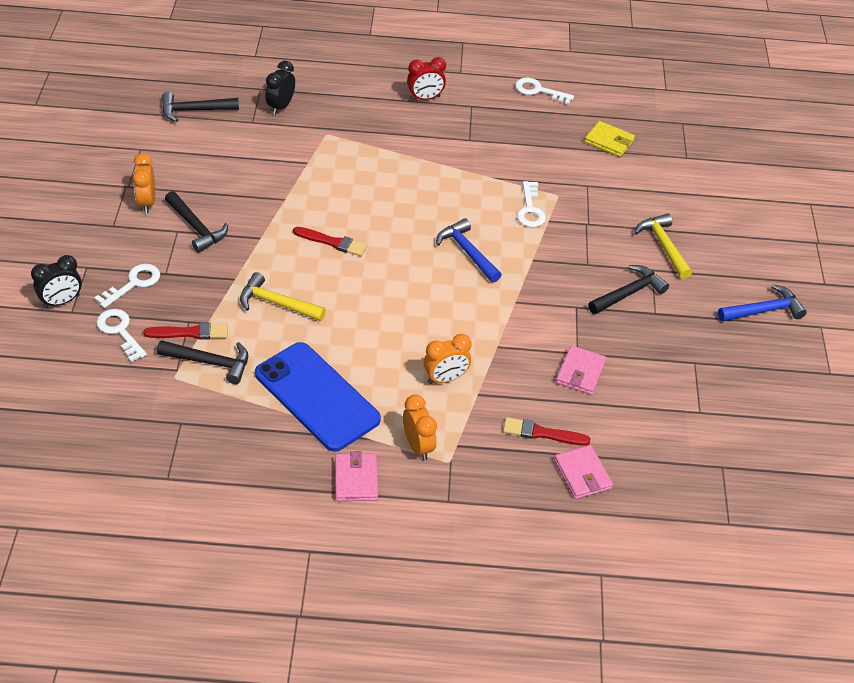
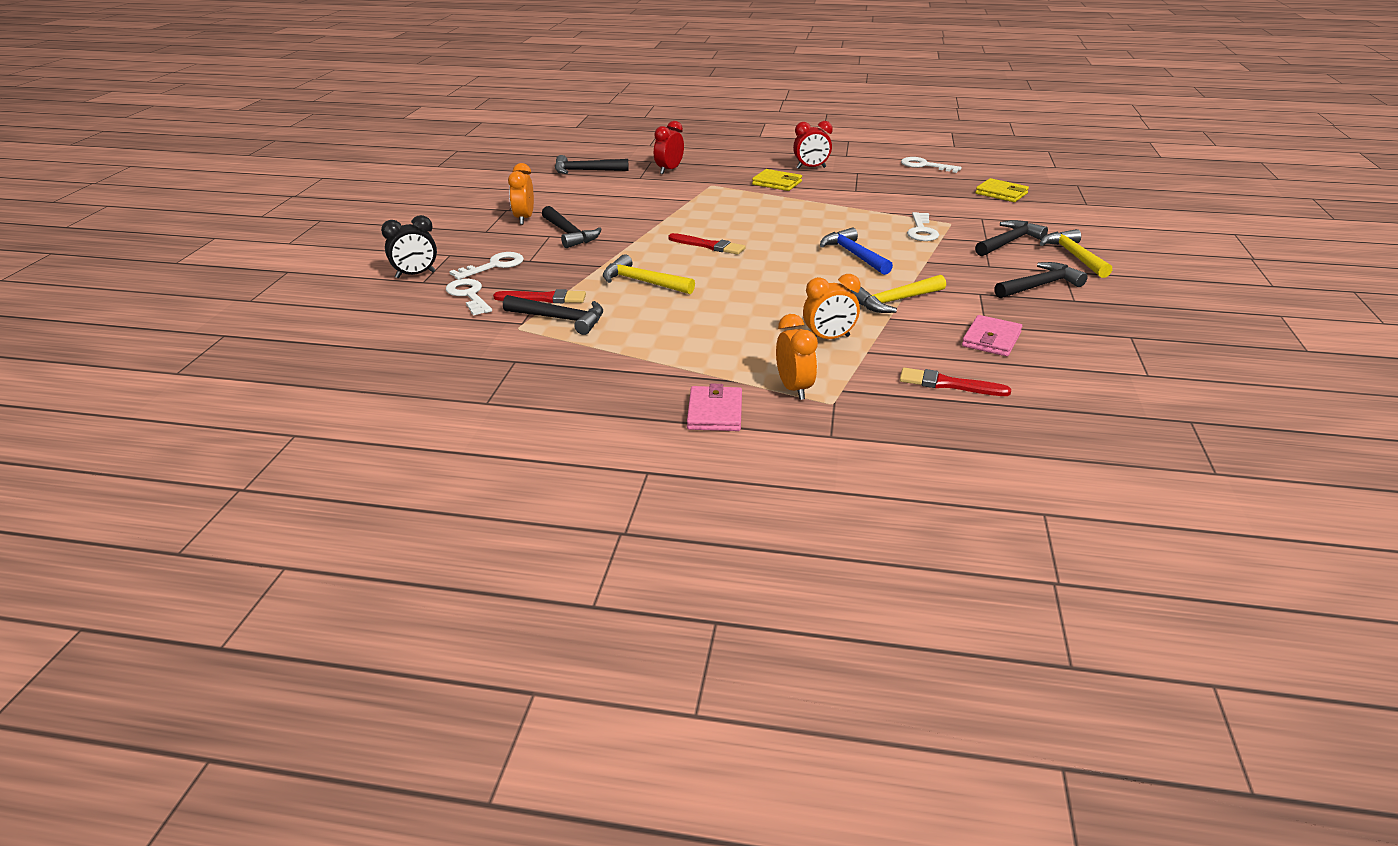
camera: 10 degrees right, 15 degrees down
blue phone [255,342,381,452] -> none
black clock [266,60,295,115] -> red clock [654,121,684,174]
pink wallet [554,445,613,499] -> none
blue hammer [718,284,807,322] -> none
none -> yellow wallet [752,169,802,191]
none -> yellow hammer [851,275,946,313]
none -> black hammer [975,220,1048,256]

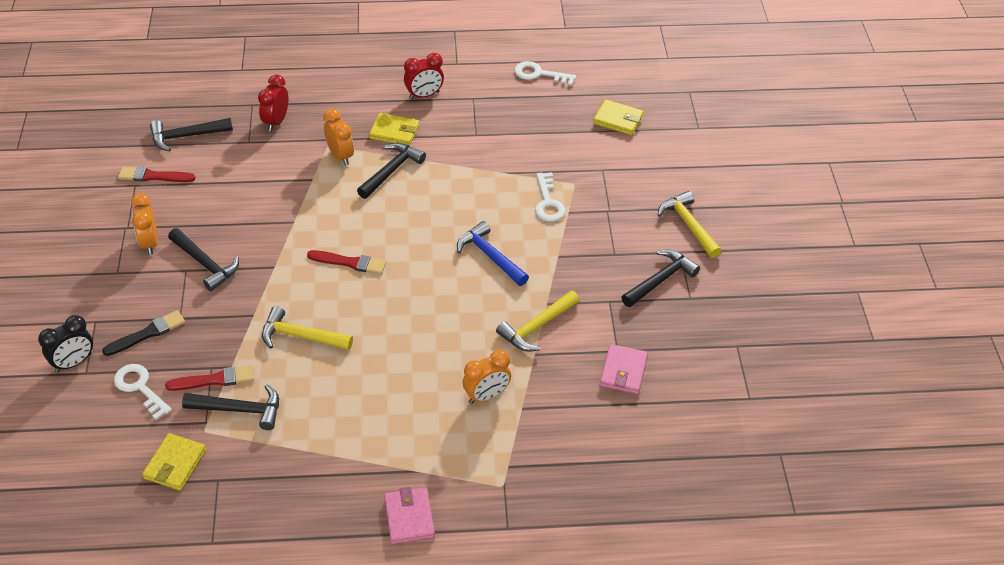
camera: 15 degrees left, 15 degrees up
white key [449,252,524,280] -> black brush [102,310,185,356]
orange clock [776,314,818,400] -> orange clock moved to [323,109,354,166]
red brush [900,368,1011,396] -> red brush moved to [118,166,196,182]
black hammer [975,220,1048,256] -> black hammer moved to [357,143,426,199]
none -> yellow wallet [142,433,206,491]

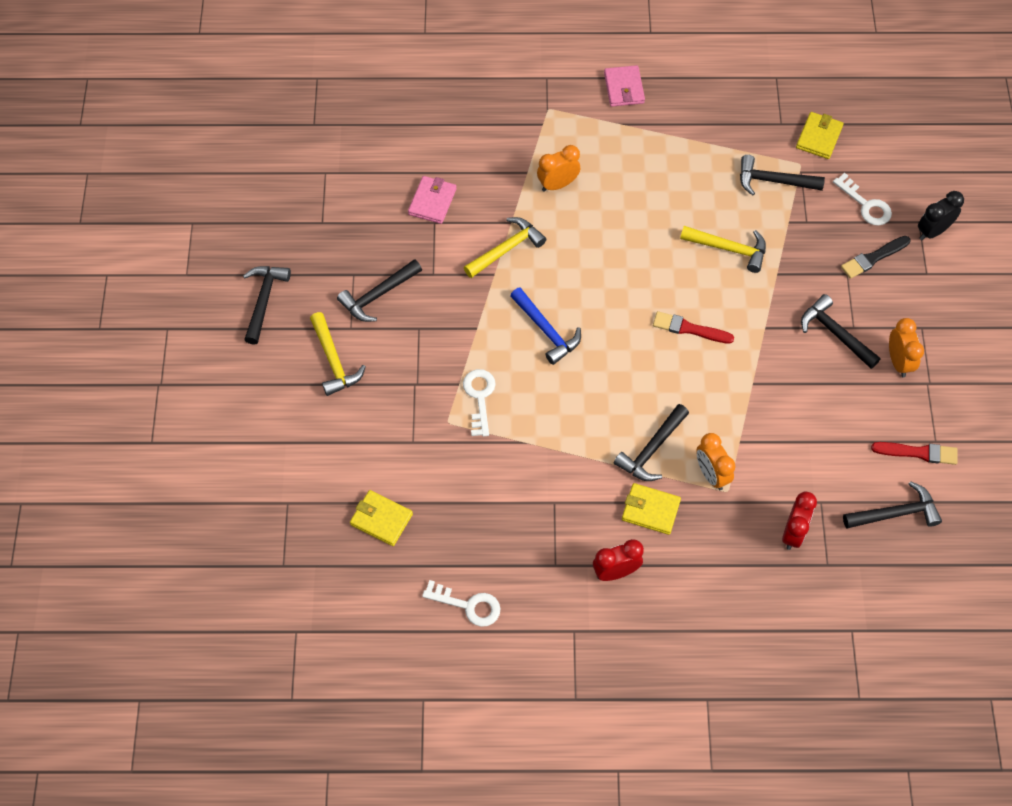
camera: 175 degrees left, 15 degrees up
red brush [165,365,254,391] -> none
none -> black hammer [243,266,291,345]

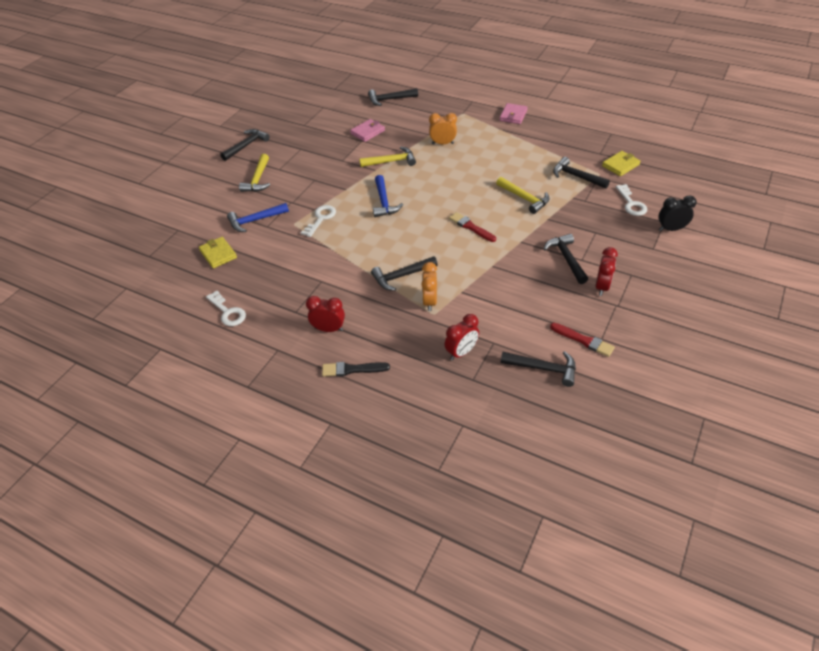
camera: 30 degrees right, 15 degrees down
black hammer [337,259,422,322] -> black hammer moved to [368,88,418,106]
yellow wallet [622,483,681,535] -> none
black brush [841,236,910,279] -> black brush moved to [322,362,390,377]
orange clock [889,318,924,377] -> red clock [595,247,618,296]
none -> blue hammer [227,203,289,232]

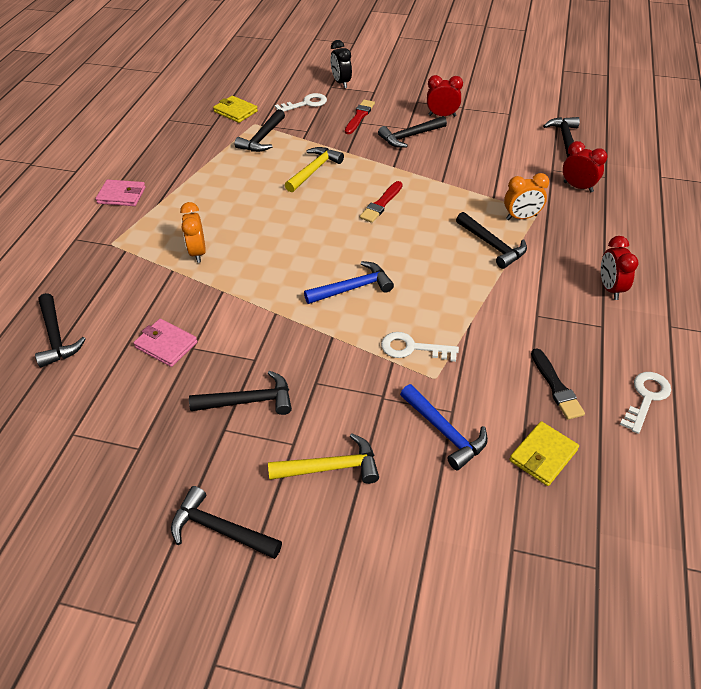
camera: 105 degrees left, 0 degrees up
black brush [322,362,390,377] -> black brush moved to [531,348,585,420]
yellow hammer [359,147,416,167] -> none
red brush [550,323,615,357] -> red brush moved to [345,100,375,134]
none -> black hammer [189,371,292,415]

